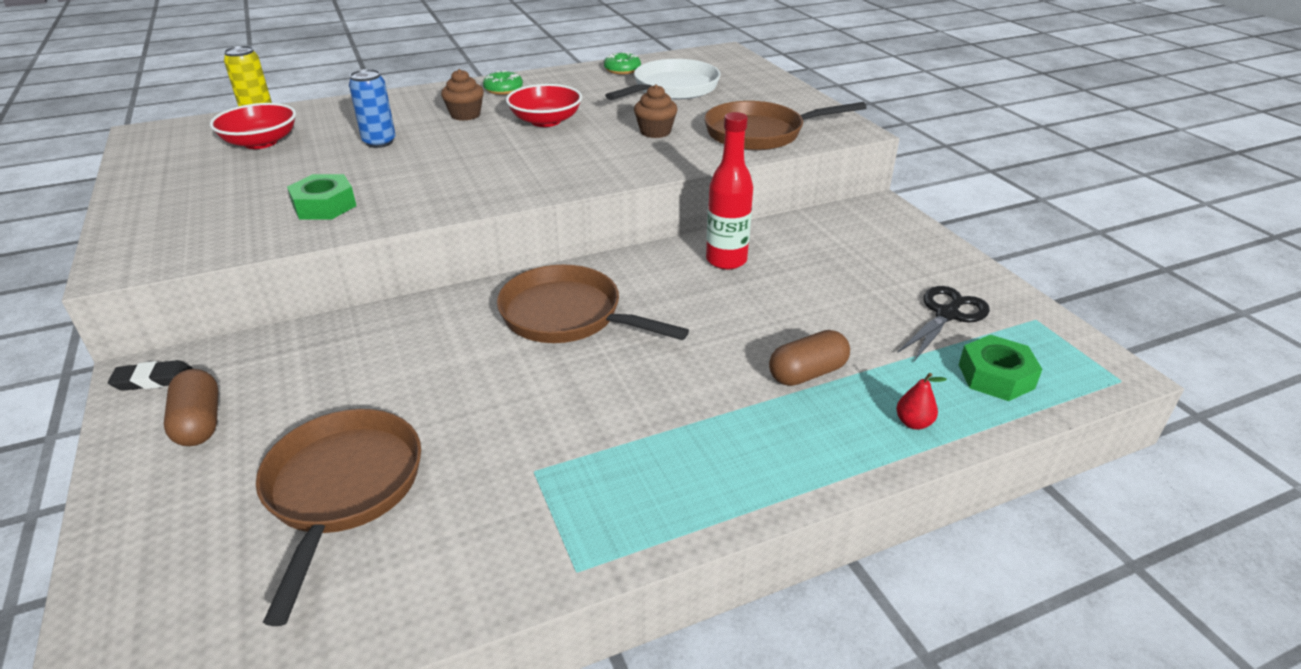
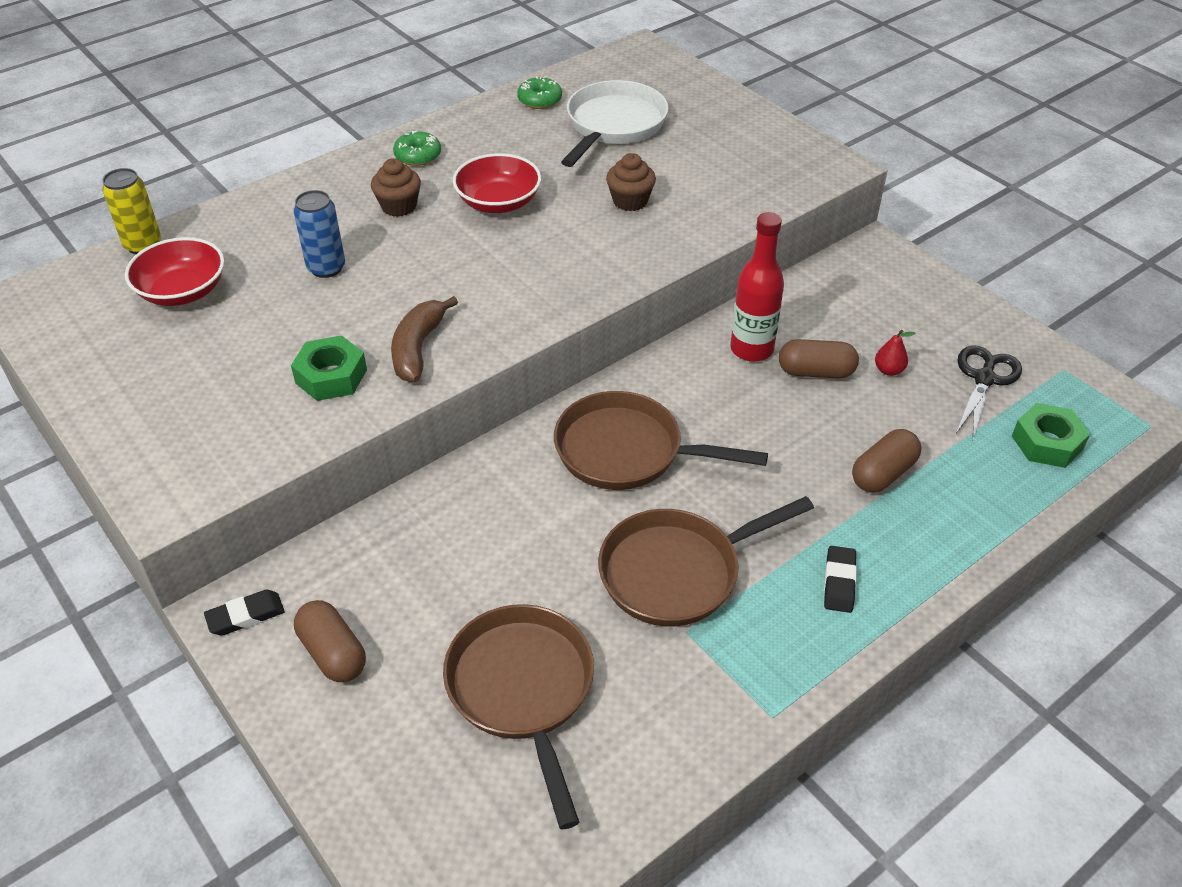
camera: 15 degrees left, 10 degrees up
brown pan [704,101,867,151] -> brown pan moved to [598,496,814,626]
red pear [896,373,947,430] -> red pear moved to [875,330,916,376]
none -> brown banana [391,296,458,382]
none -> brown capsule [779,339,859,378]
none -> black eraser [824,546,857,613]

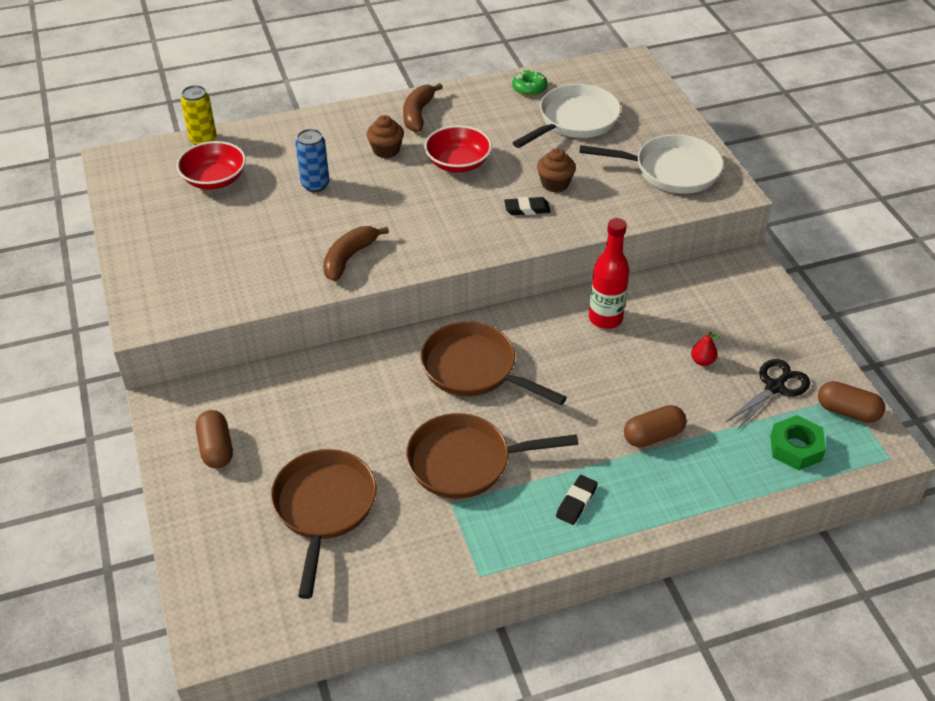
camera: 20 degrees right, 0 degrees up
black eraser [204,590,285,636] -> black eraser moved to [504,197,551,215]
green nut [291,335,367,401] -> none
green donut [393,131,441,166] -> brown banana [403,83,443,132]
brown capsule [779,339,859,378] -> brown capsule moved to [818,381,885,423]
none -> white pan [579,134,724,194]

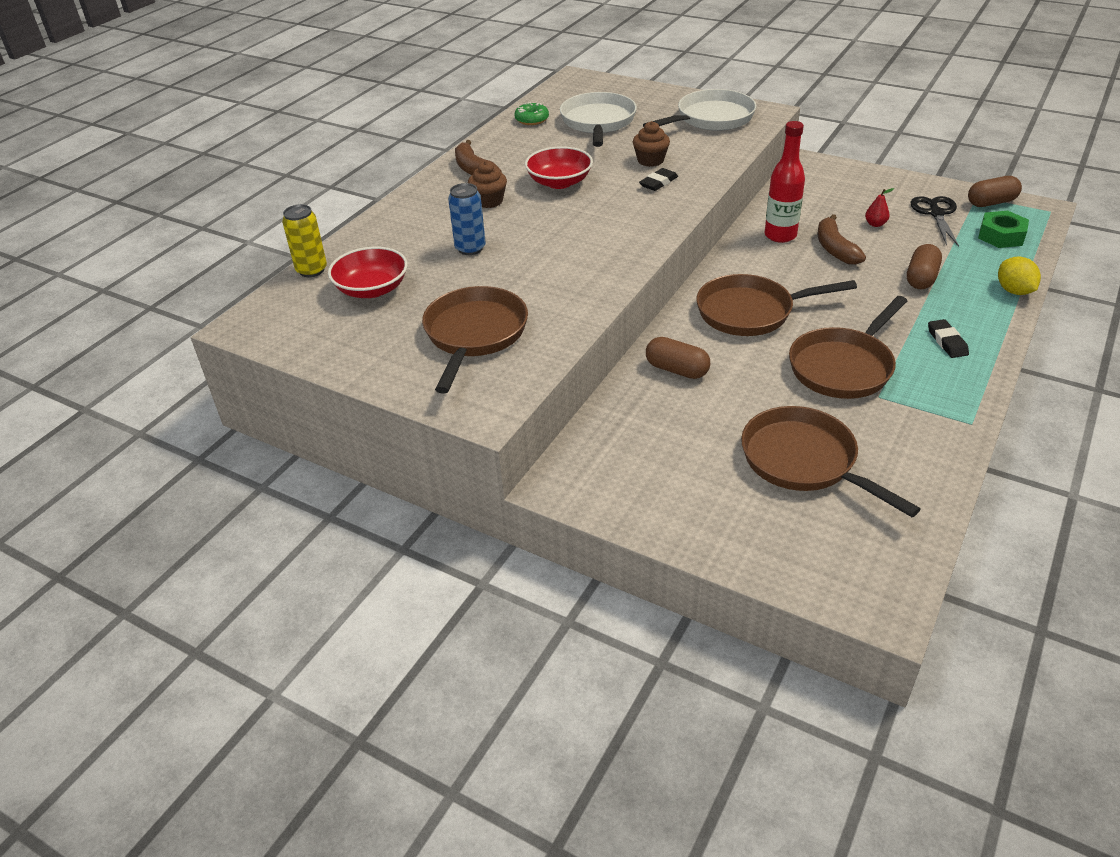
camera: 40 degrees left, 5 degrees down
brown capsule [196,410,233,469] -> brown capsule moved to [646,337,710,379]
brown banana [323,226,389,281] -> brown banana moved to [817,214,866,265]
none -> brown pan [422,286,528,394]
none -> yellow lemon [998,257,1041,295]

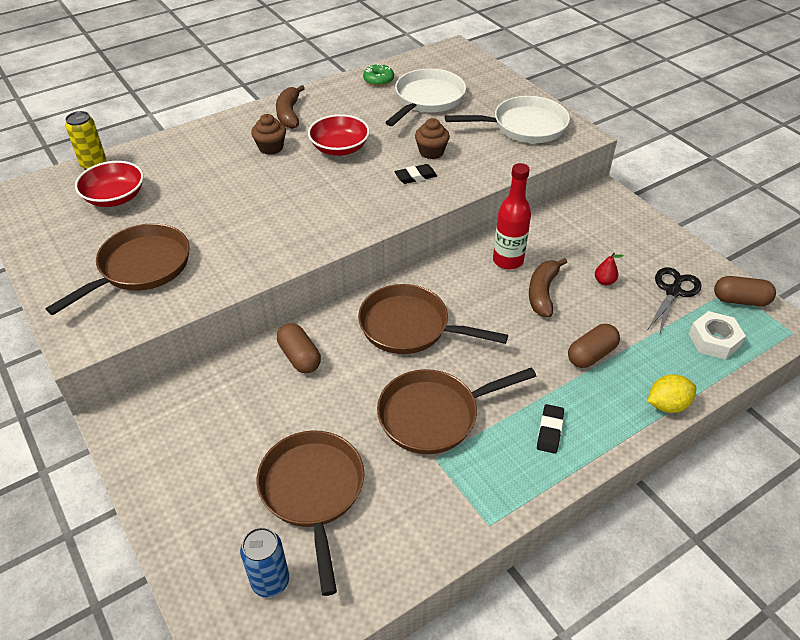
camera: 25 degrees right, 5 degrees up
blue can [448,183,486,255] -> blue can moved to [240,527,289,597]
green nut [978,211,1029,248] -> white nut [689,311,746,359]
yellow lemon [998,257,1041,295] -> yellow lemon turned 60 degrees clockwise [647,374,696,413]

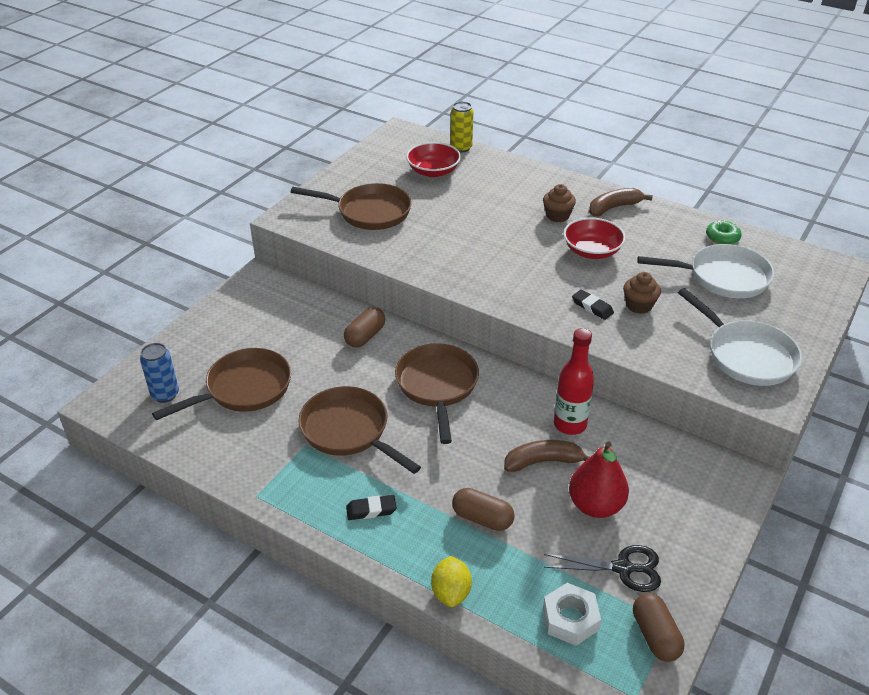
camera: 65 degrees right, 5 degrees down
red pear [595,253,623,285] -> red pear [569,441,629,518], size x2.22
yellow lemon [647,374,696,413] -> yellow lemon turned 45 degrees clockwise [431,556,472,607]

